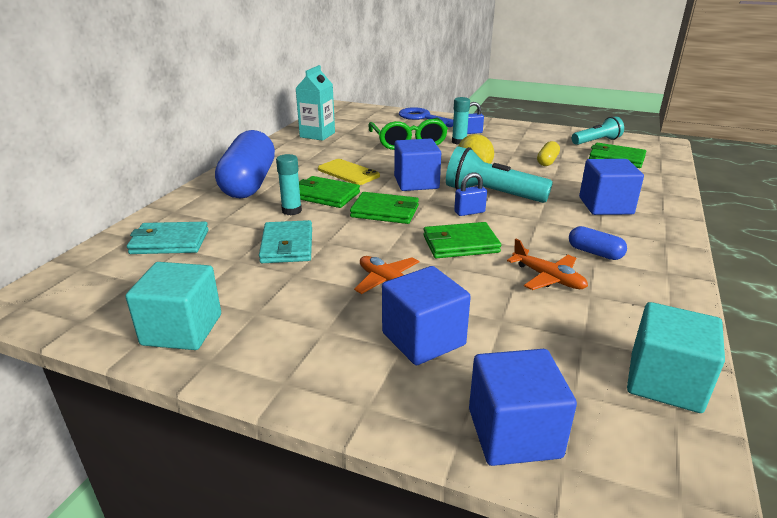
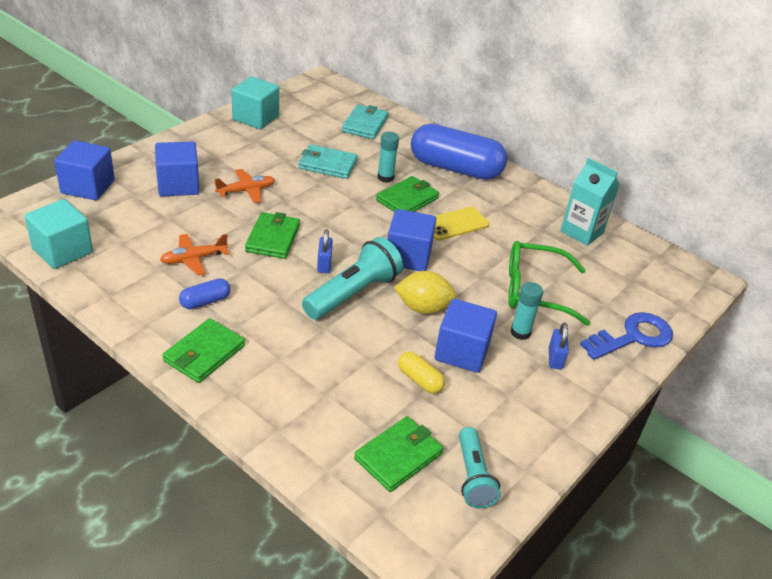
camera: 105 degrees right, 10 degrees up
green wallet [350,192,419,224] -> green wallet moved to [162,318,245,383]
blue cube [579,159,644,215] -> blue cube moved to [435,299,497,373]

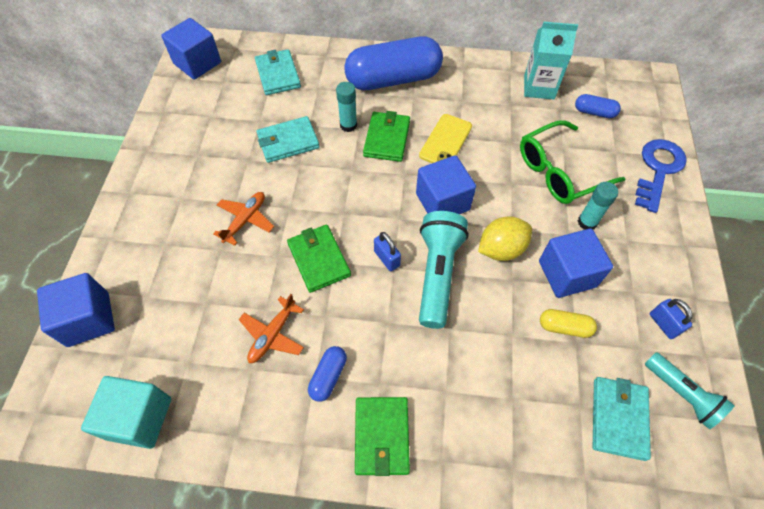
camera: 30 degrees left, 20 degrees up
blue cube [155,141,200,196] -> blue cube moved to [161,18,221,80]
turquoise cube [231,76,279,130] -> none
green wallet [354,416,444,492] -> turquoise wallet [593,377,651,461]
blue padlock [549,323,569,370] -> blue padlock moved to [650,299,692,339]
none -> blue capsule [575,94,621,118]

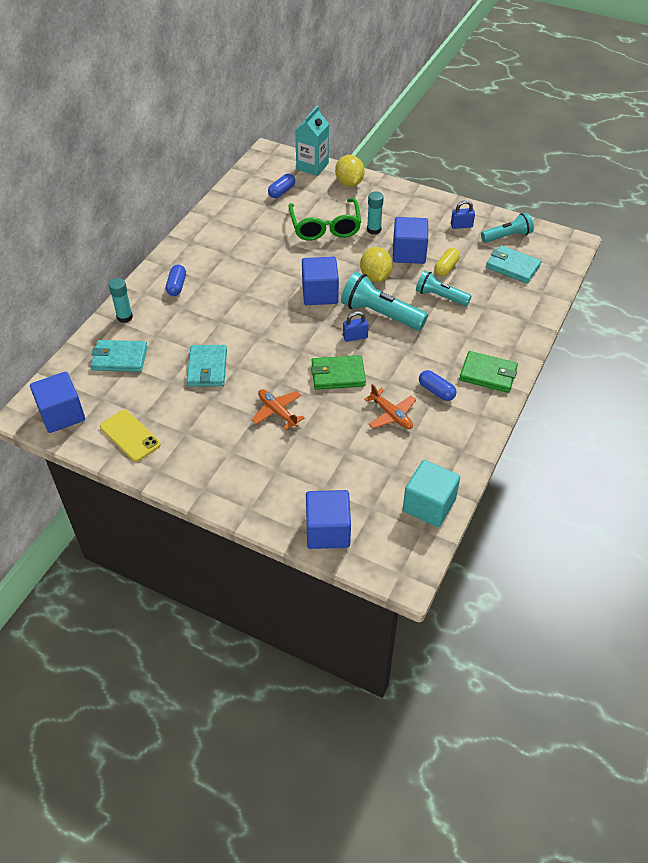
camera: 70 degrees left, 10 degrees down
turquoise glue stick [336,82,357,132] -> turquoise glue stick moved to [109,278,133,323]
blue capsule [344,36,443,90] -> blue capsule [166,265,186,296], size x0.43
green wallet [363,111,410,162] -> none
yellow phone [419,114,472,163] -> yellow phone moved to [100,410,161,462]
turquoise carton [524,22,578,100] -> turquoise carton moved to [295,106,329,176]
blue key [635,139,687,213] -> yellow lemon [335,155,365,187]
none -> turquoise flashlight [416,270,472,306]

